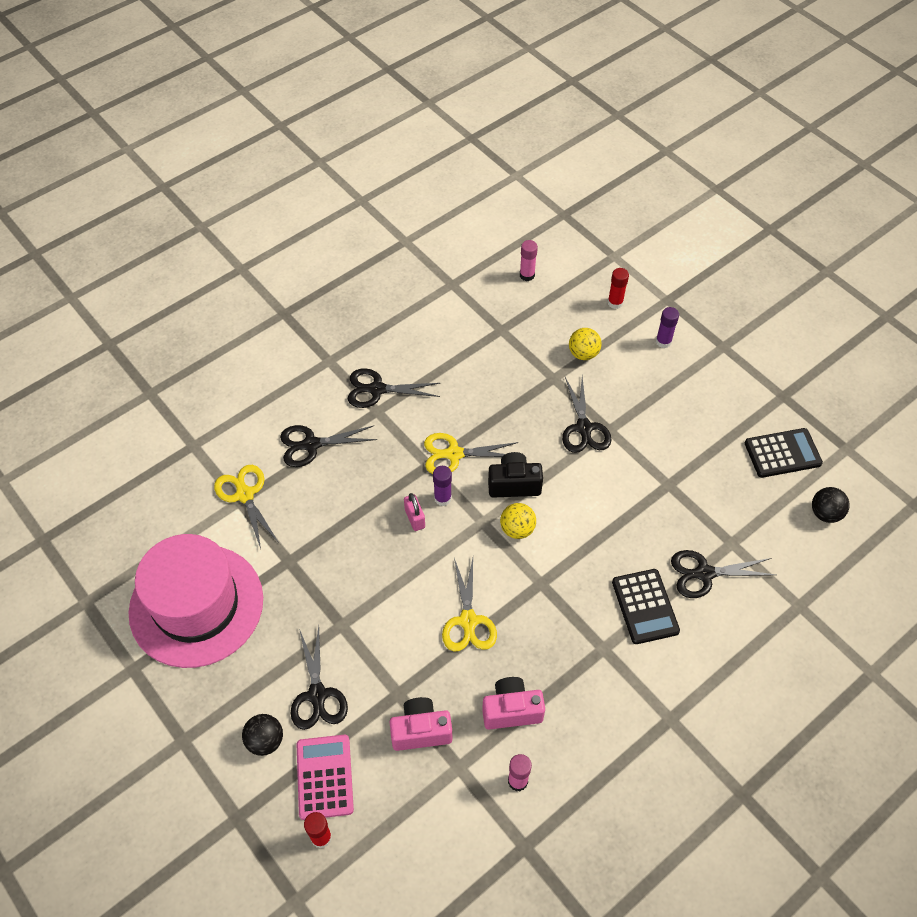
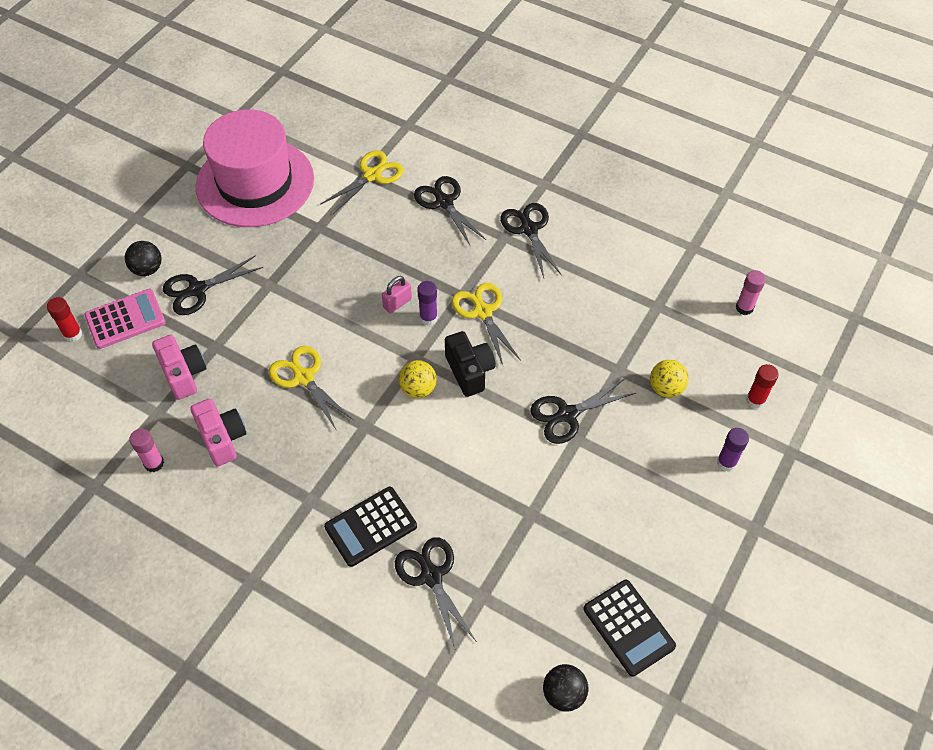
camera: 70 degrees right, 0 degrees up
yellow scissors [442,558,497,651] -> yellow scissors turned 75 degrees clockwise [269,346,353,431]

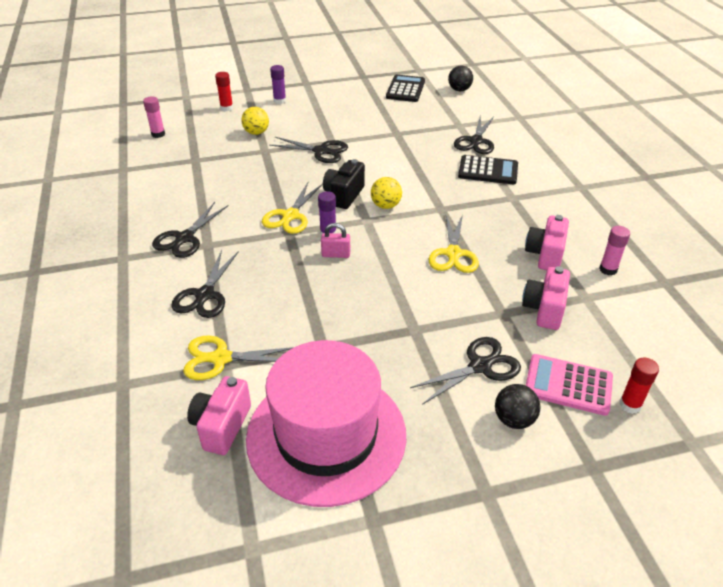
camera: 135 degrees left, 15 degrees down
black scissors [163,255,263,315] -> black scissors turned 45 degrees counterclockwise [410,337,521,405]
none -> pink camera [187,376,251,455]

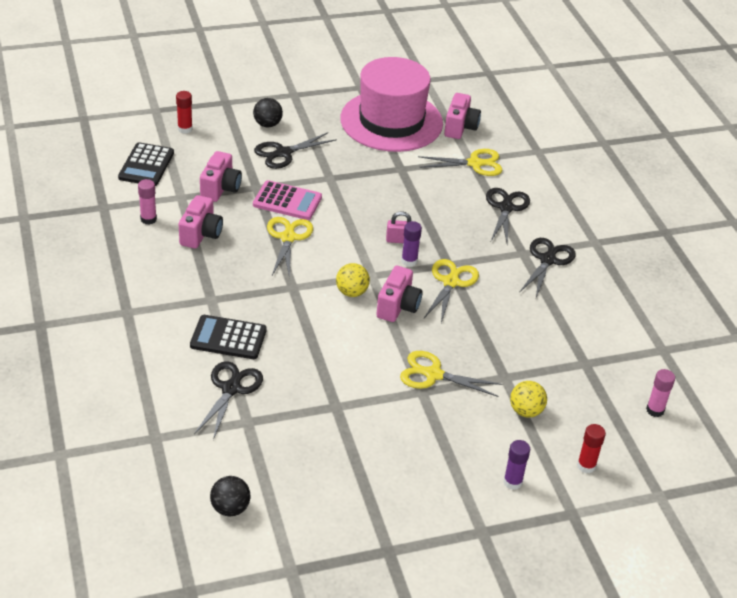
camera: 175 degrees right, 0 degrees up
black scissors [269,137,348,163] -> yellow scissors [400,351,503,397]
black camera [323,159,365,209] -> pink camera [376,266,423,322]
black calculator [386,75,425,102] -> black calculator moved to [118,142,174,186]
pink calculator [526,354,613,416] -> pink calculator moved to [253,180,322,220]

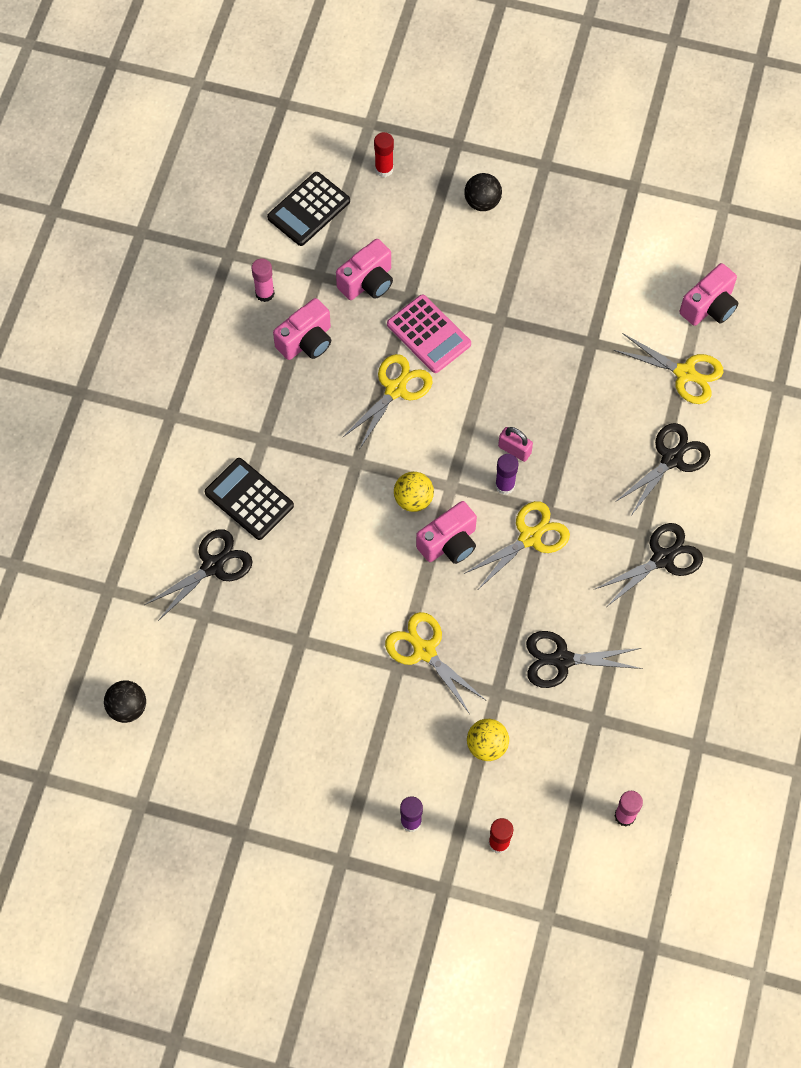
camera: 35 degrees right, 25 degrees up
black scissors [254,132,337,169] -> black scissors moved to [526,631,643,688]
pink hat [340,57,443,152] -> none

